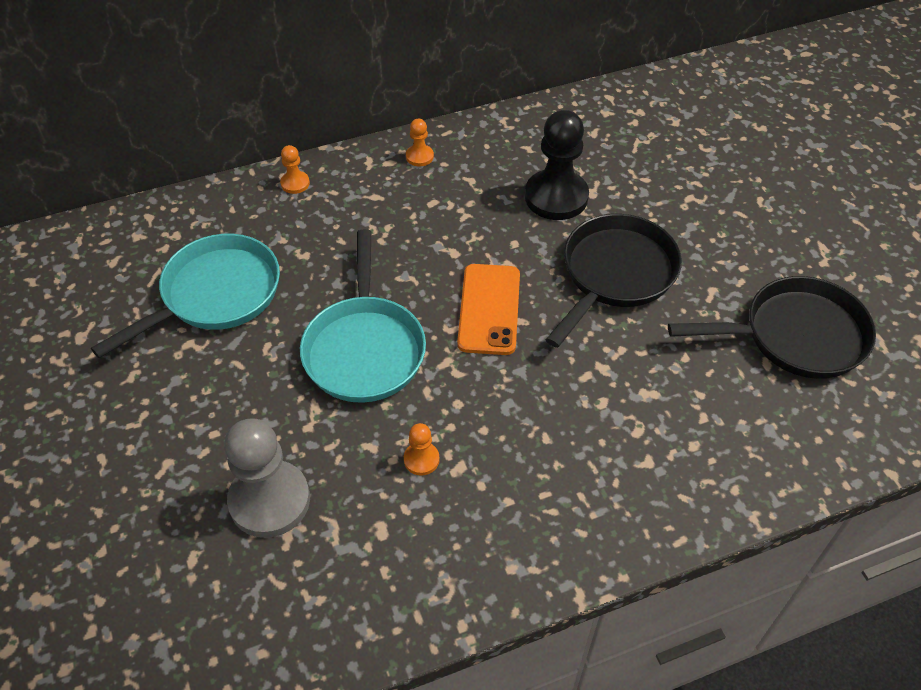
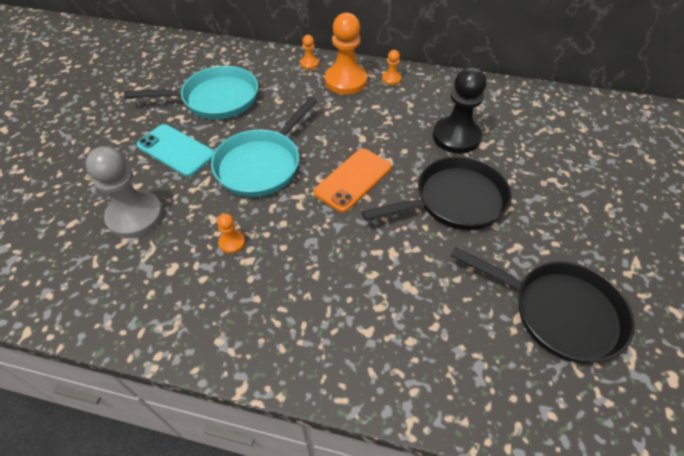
camera: 35 degrees right, 0 degrees up
none -> turquoise phone [137,124,214,177]
none -> orange pawn [325,13,367,95]

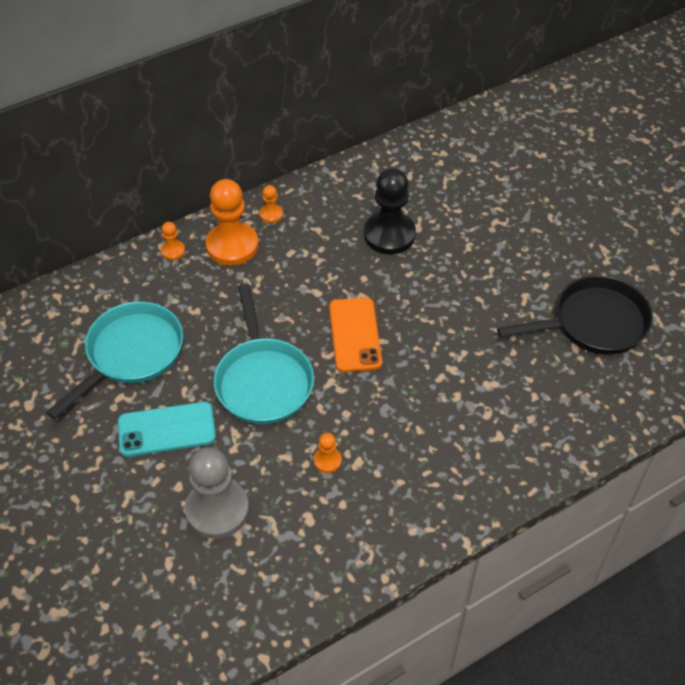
camera: 45 degrees left, 0 degrees up
black pan [362,156,512,230] -> none

